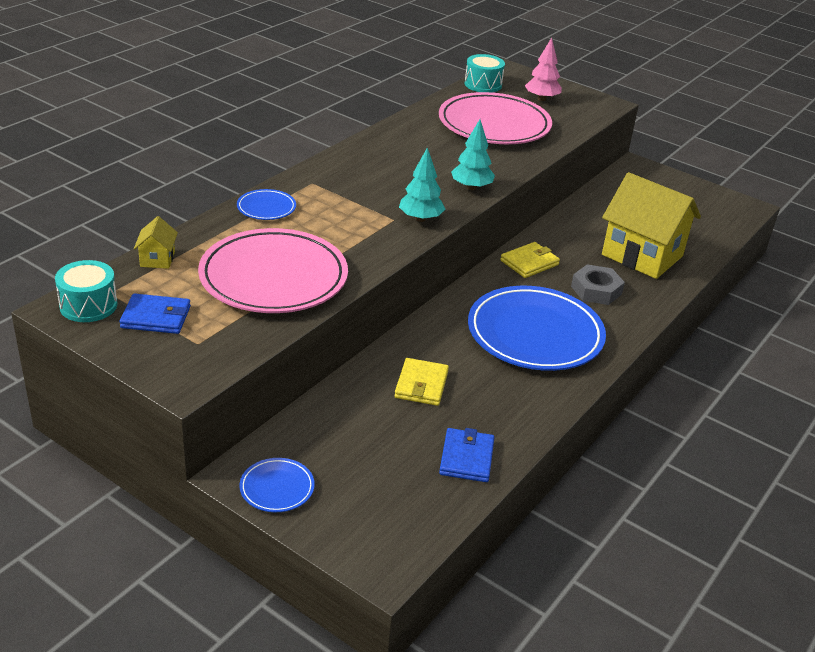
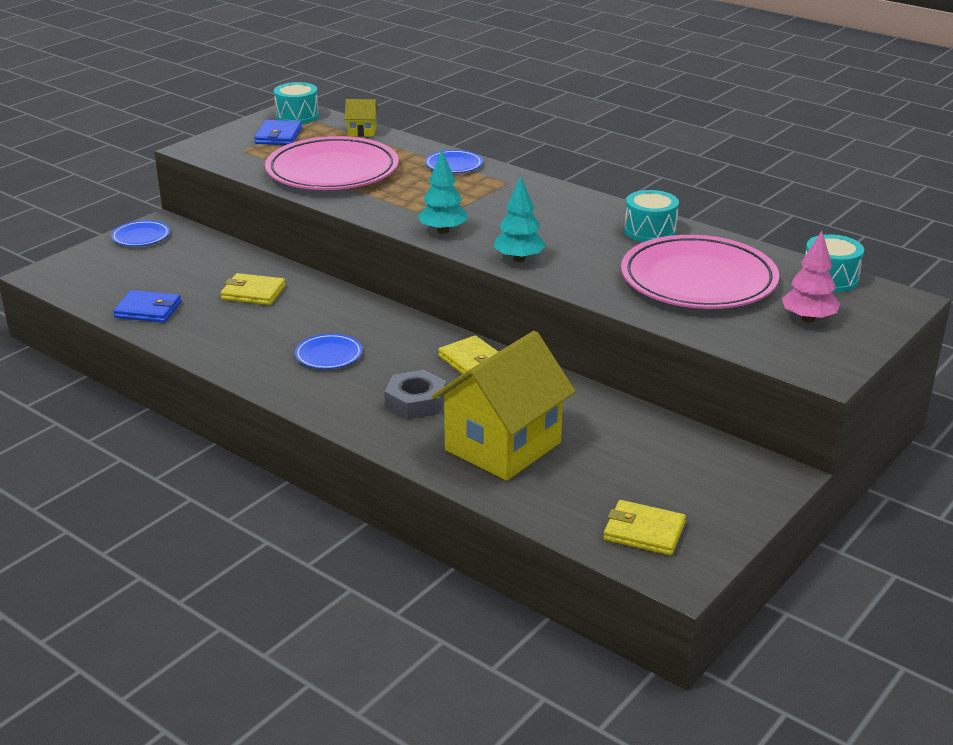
camera: 95 degrees right, 5 degrees down
blue plate [468,286,606,371] -> blue plate [295,334,362,369], size x0.44
none -> yellow wallet [603,500,686,556]
none -> turquoise drum [624,190,679,242]

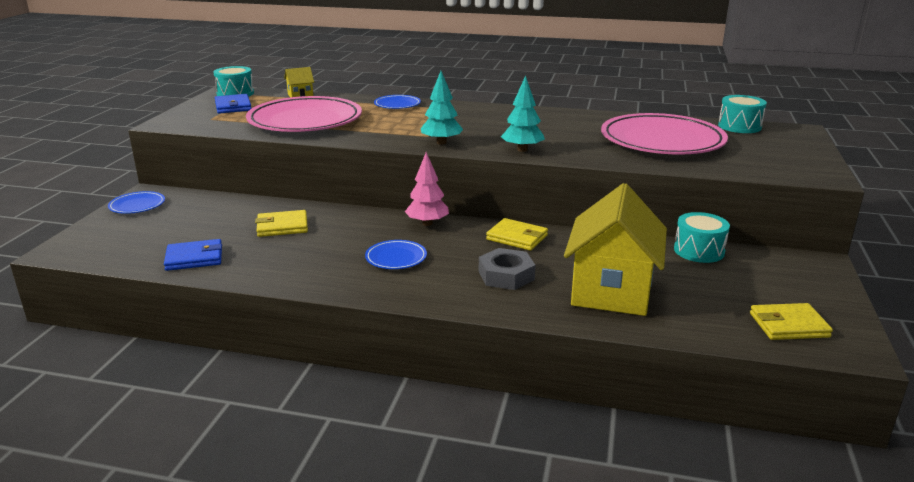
camera: 25 degrees left, 5 degrees down
turquoise drum [624,190,679,242] -> turquoise drum moved to [674,212,730,263]
pink tree [782,231,840,323] -> pink tree moved to [405,152,449,226]

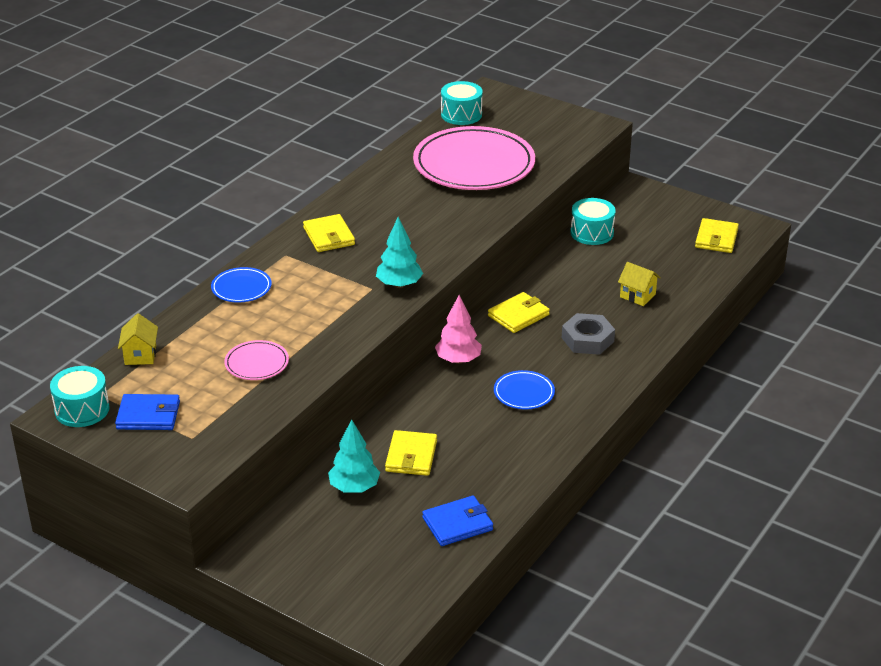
camera: 70 degrees left, 10 degrees up
blue plate [108,191,165,214] -> none
blue wallet [164,239,222,271] -> blue wallet turned 60 degrees clockwise [422,496,493,546]
pink plate [246,96,362,132] -> pink plate [224,340,289,380], size x0.44
turquoise tree [501,75,545,152] -> turquoise tree moved to [328,419,380,493]
yellow house [564,183,667,316] -> yellow house [618,262,661,306], size x0.42
none -> yellow wallet [303,214,355,252]

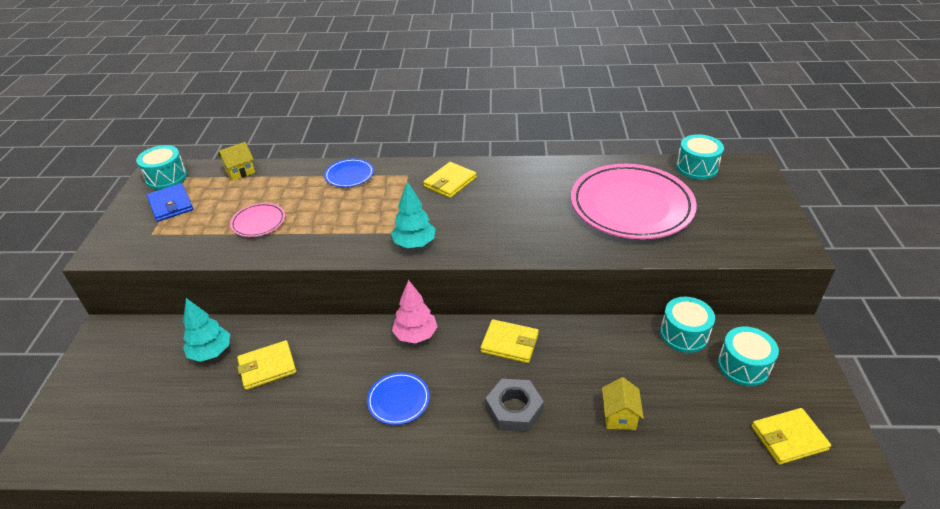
camera: 60 degrees right, 5 degrees up
blue wallet [422,496,493,546] -> none
none -> turquoise drum [718,327,779,386]

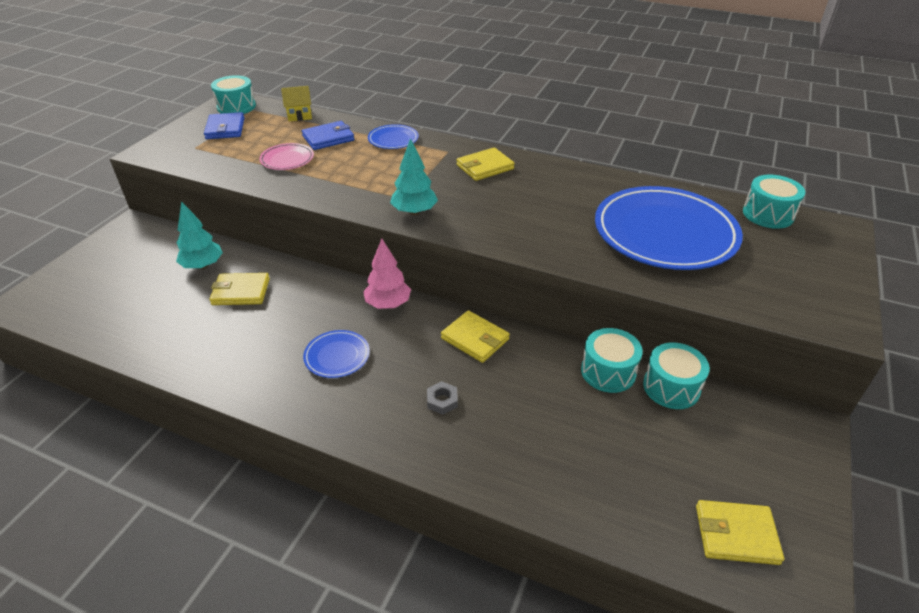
camera: 20 degrees right, 0 degrees up
grey nut [486,379,544,432] -> grey nut [427,381,458,415], size x0.55
pink plate [571,164,697,240] -> blue plate [595,186,743,270]
yellow house [602,377,644,430] -> none
turquoise drum [718,327,779,386] -> turquoise drum moved to [581,328,643,393]
none -> blue wallet [302,121,355,150]

